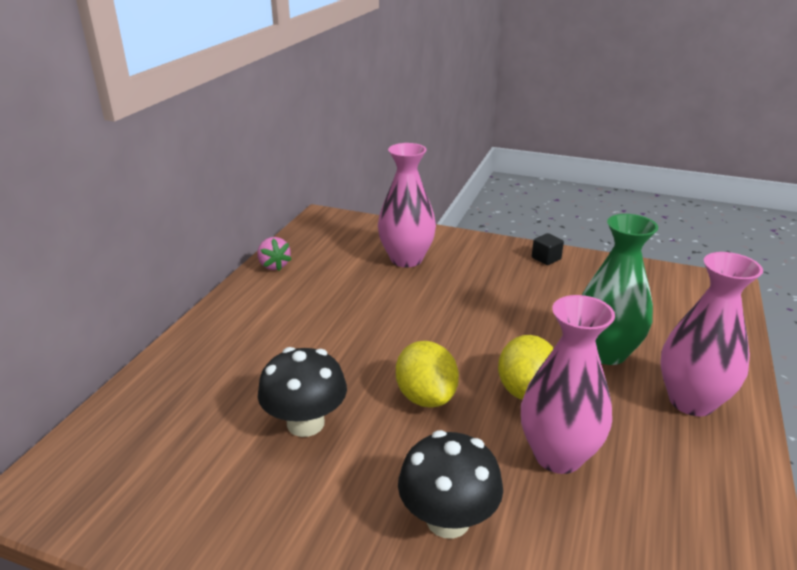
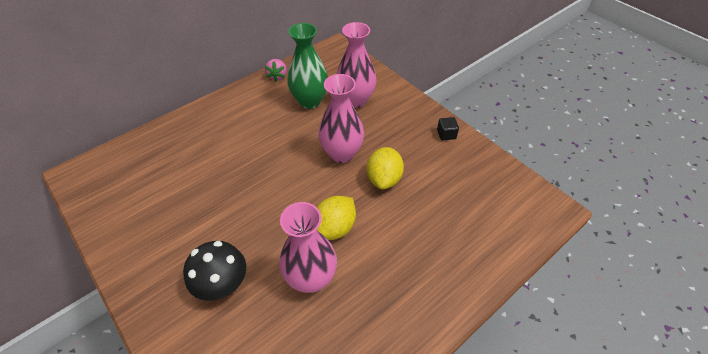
camera: 30 degrees right, 20 degrees up
black mushroom [258,347,347,437] -> none
yellow lemon [396,341,459,408] -> yellow lemon moved to [367,147,404,189]
green vase [582,214,658,365] -> green vase moved to [287,23,328,109]
pink vase [660,252,763,416] -> pink vase moved to [318,74,364,163]

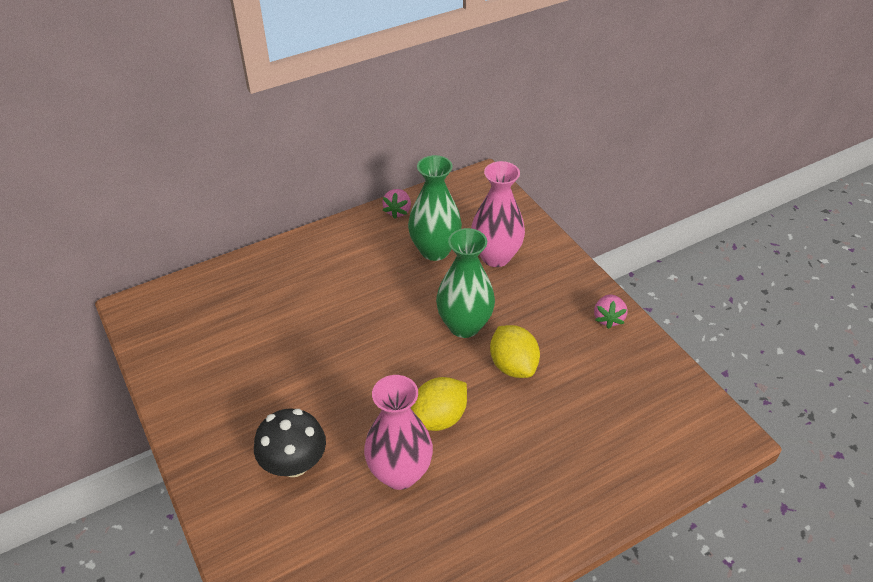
camera: 10 degrees right, 5 degrees down
pink vase [318,74,364,163] -> green vase [436,228,495,338]
yellow lemon [367,147,404,189] -> yellow lemon turned 45 degrees counterclockwise [490,325,540,378]
black cube [437,117,459,141] -> pink strawberry [594,294,627,329]

